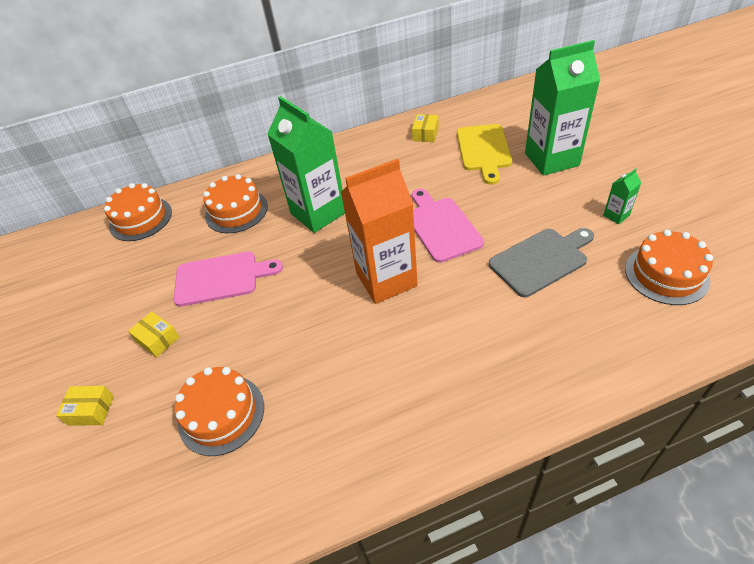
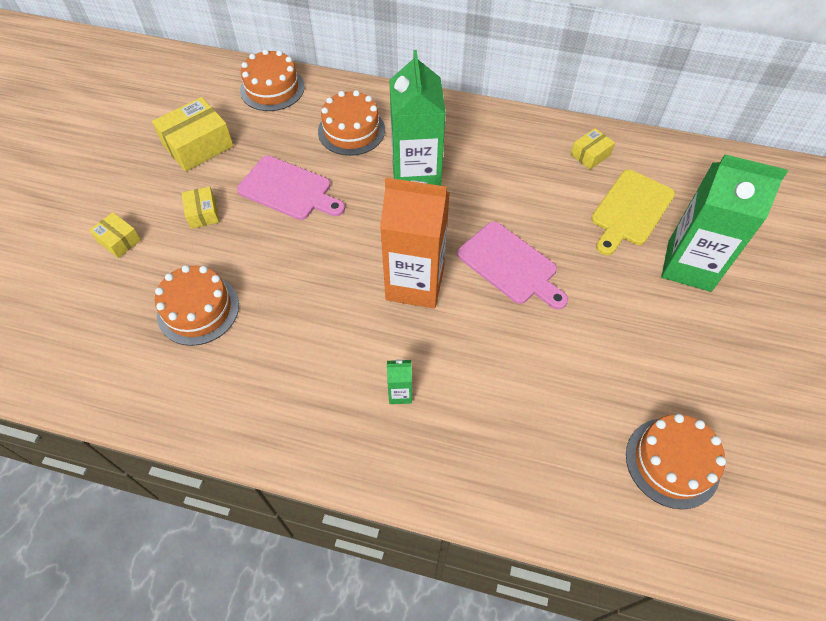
camera: 30 degrees right, 10 degrees up
pink cutting board [412,189,484,263] -> pink cutting board turned 120 degrees clockwise [457,221,568,310]
grey cutting board [489,228,594,297] -> none
green carton [603,168,641,224] -> green carton moved to [387,359,412,404]
none -> yellow box [152,97,234,172]

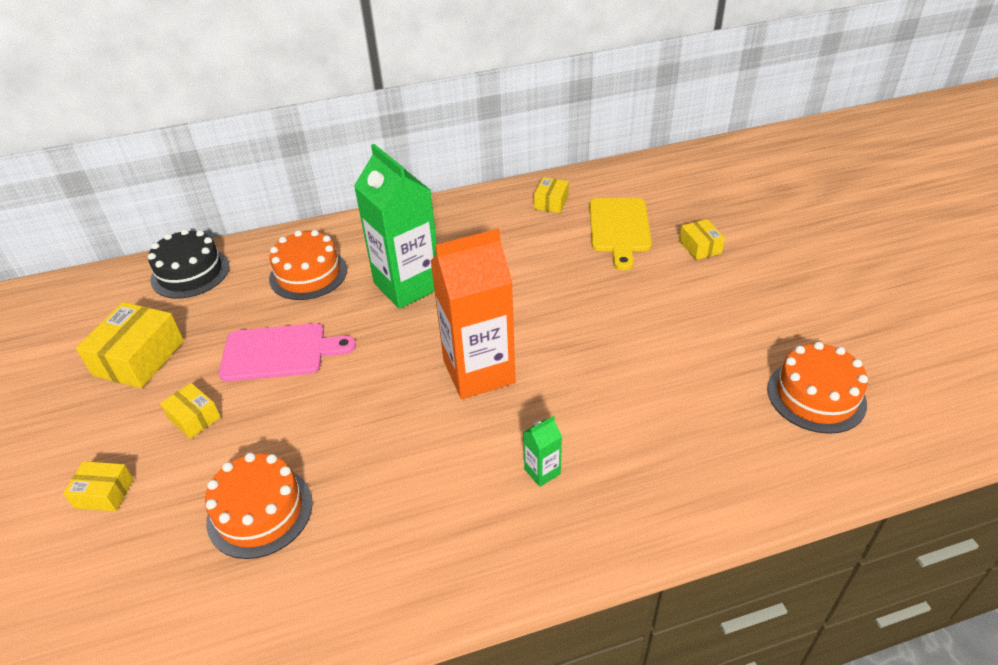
camera: 30 degrees left, 15 degrees down
orange cake [240,49,305,111] -> black cake [148,229,229,299]
pink cutting board [457,221,568,310] -> none
green carton [661,154,788,292] -> yellow box [679,219,725,260]

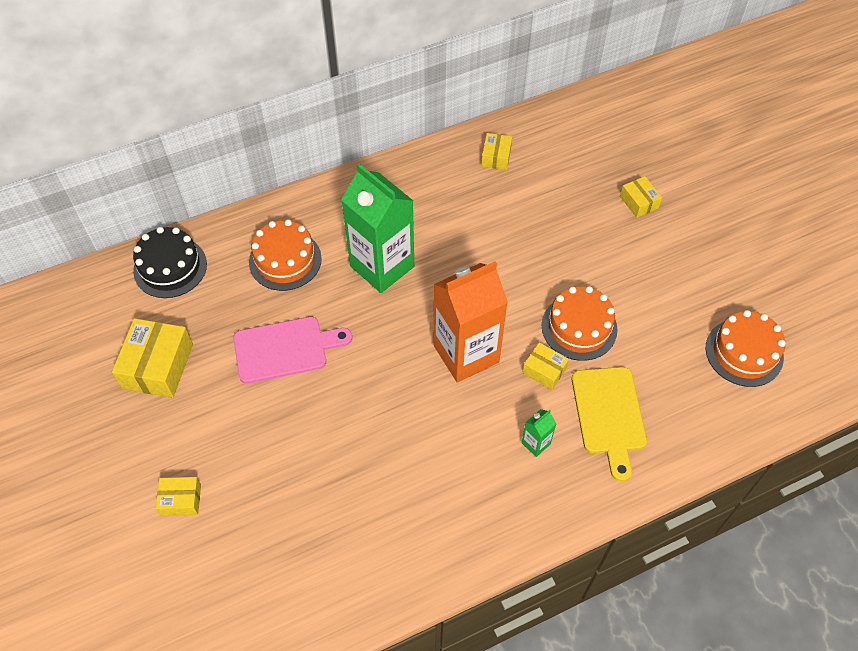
camera: 10 degrees left, 15 degrees up
yellow box [160,383,221,439] -> yellow box moved to [522,342,569,390]
orange cake [205,452,313,559] -> orange cake moved to [542,286,618,361]
yellow cutting board [589,198,652,270] -> yellow cutting board moved to [572,367,647,482]

